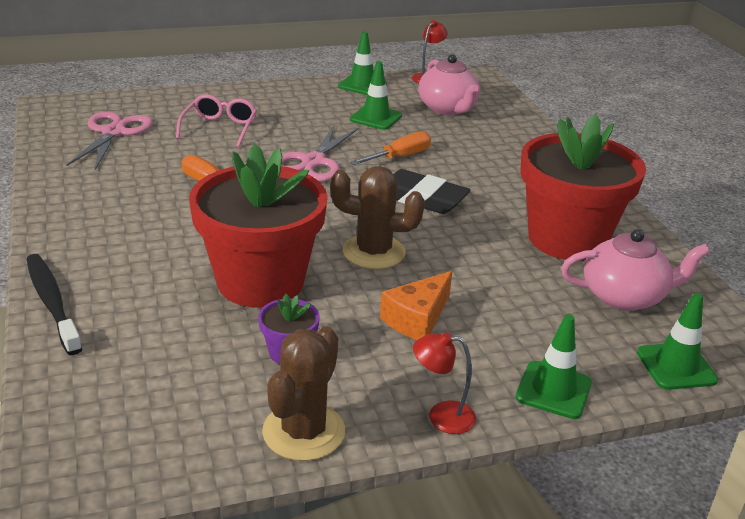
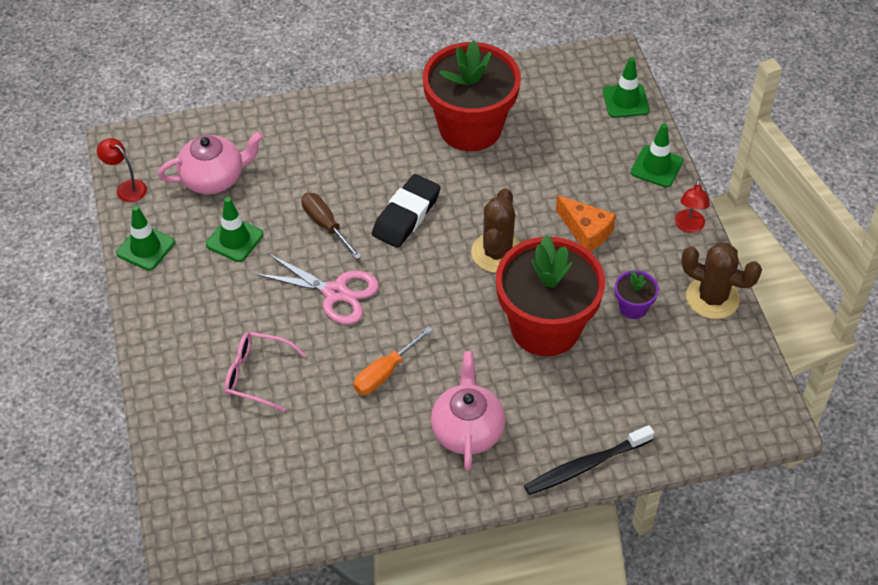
camera: 85 degrees left, 20 degrees up
pink scissors [67,111,153,170] -> none
orange screwdriver [349,131,431,165] -> brown screwdriver [301,193,362,259]
pink teapot [561,229,710,311] -> pink teapot moved to [431,351,505,471]

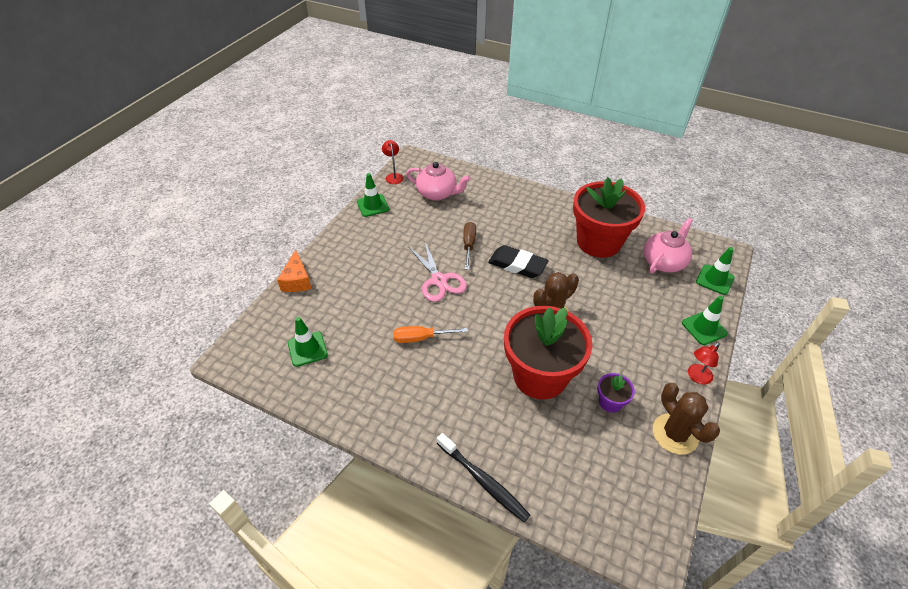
camera: 40 degrees right, 5 degrees down
green traffic cone [206,197,263,262] -> green traffic cone moved to [288,317,328,367]
pink glasses [224,332,306,412] -> none
black eraser [372,174,441,248] -> black eraser turned 45 degrees clockwise [488,245,549,278]
pink teapot [431,351,505,471] -> pink teapot moved to [643,218,693,274]
black toothbrush [524,425,654,495] -> black toothbrush turned 150 degrees counterclockwise [437,433,530,522]
orange cheese [556,195,616,251] -> orange cheese moved to [277,250,312,292]

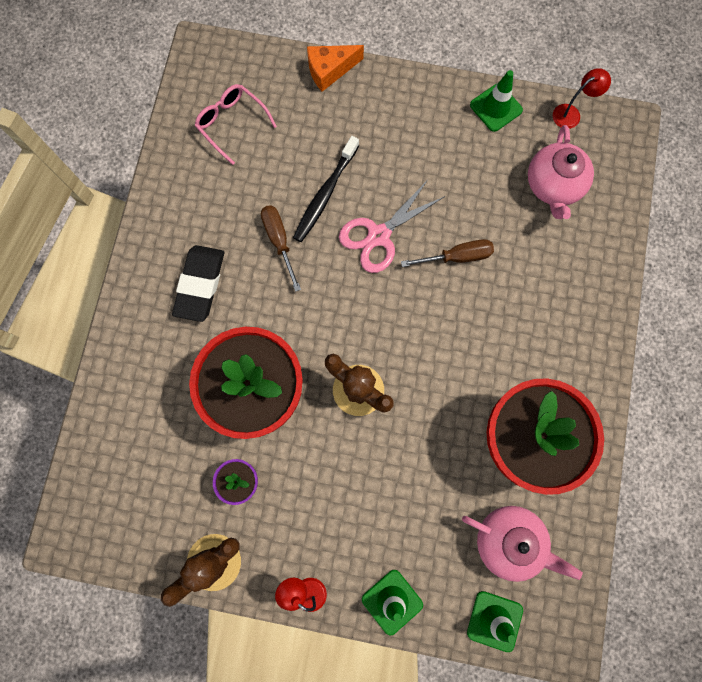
camera: 75 degrees right, 30 degrees up
green traffic cone [288,317,328,367] -> pink glasses [195,84,277,165]
orange screwdriver [393,326,468,343] -> brown screwdriver [261,205,301,292]
black toothbrush [437,433,530,522] -> black toothbrush moved to [293,136,359,242]
black eraser [488,245,549,278] -> black eraser moved to [172,245,224,322]

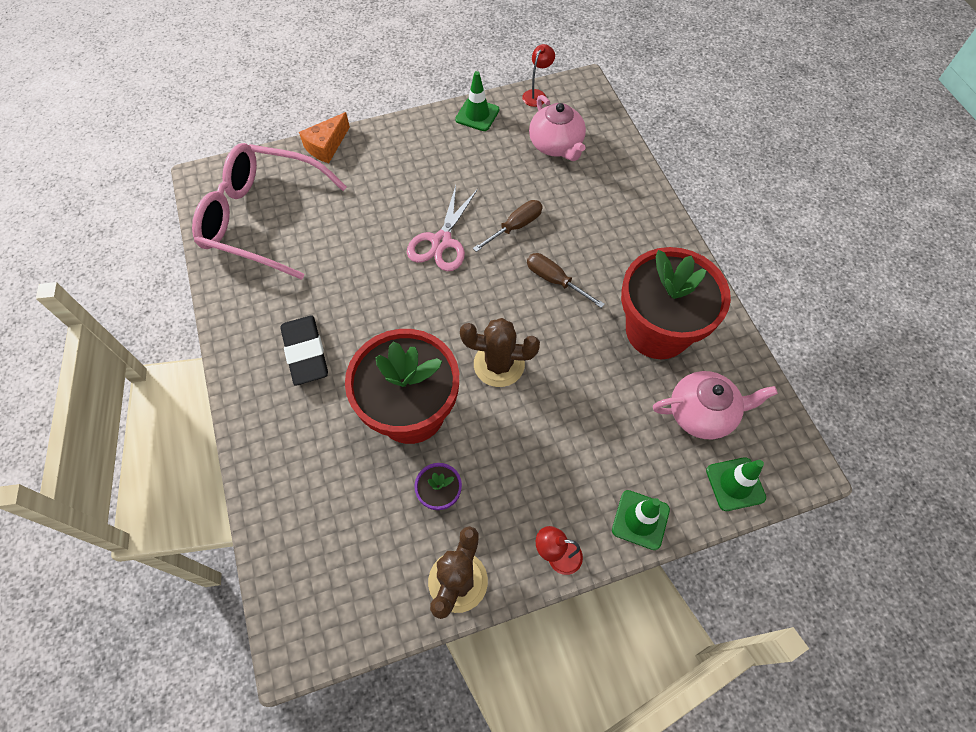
camera: 30 degrees left, 15 degrees down
pink glasses [195,84,277,165] -> pink glasses [192,143,347,280], size x2.05
brown screwdriver [261,205,301,292] -> brown screwdriver moved to [527,253,605,308]
black toothbrush [293,136,359,242] -> none

